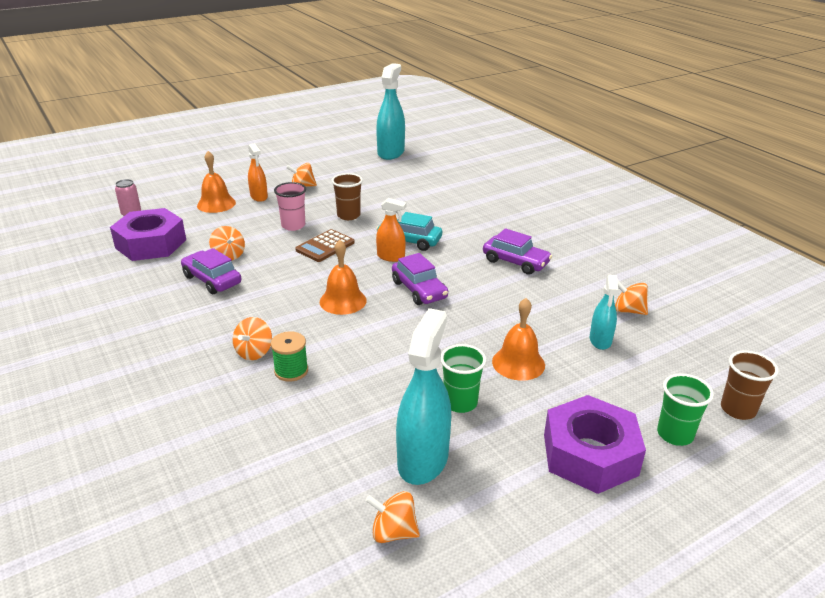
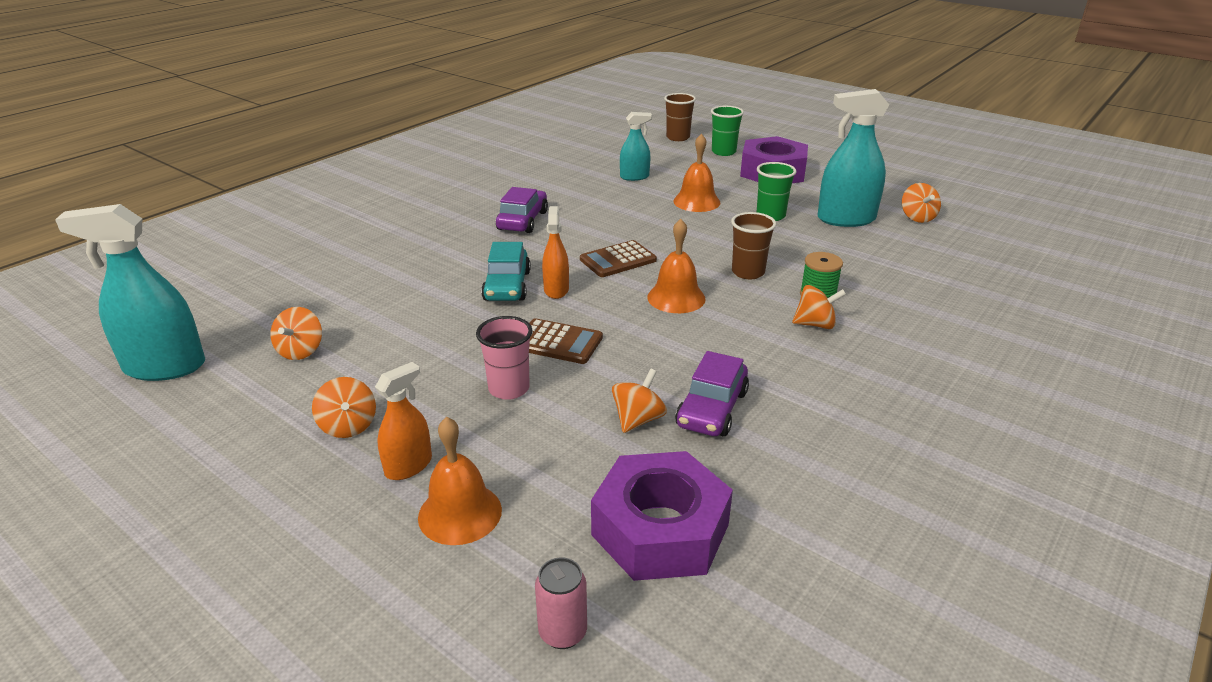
camera: 110 degrees left, 0 degrees up
brown cup [332,173,363,220] -> brown cup moved to [731,212,776,279]
purple car [392,253,448,305] -> brown calculator [580,240,657,277]
orange spinning top [615,280,648,315] -> orange spinning top moved to [270,307,322,360]

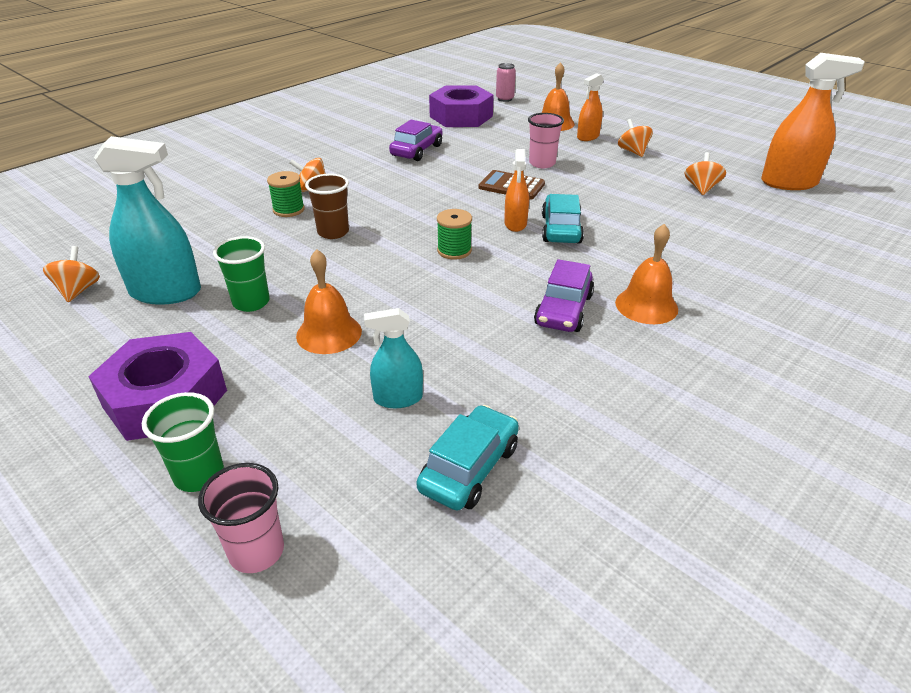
camera: 175 degrees left, 5 degrees up
turquoise spray bottle [55,204,205,381] -> orange spray bottle [761,53,865,190]
brown calculator [580,240,657,277] -> green spool [437,209,472,260]
orange spinning top [612,369,667,433] -> none
orange bell [647,219,706,313] -> orange bell moved to [615,224,678,324]
brown cup [664,93,696,141] -> pink cup [198,463,284,573]
none -> turquoise car [416,405,519,511]

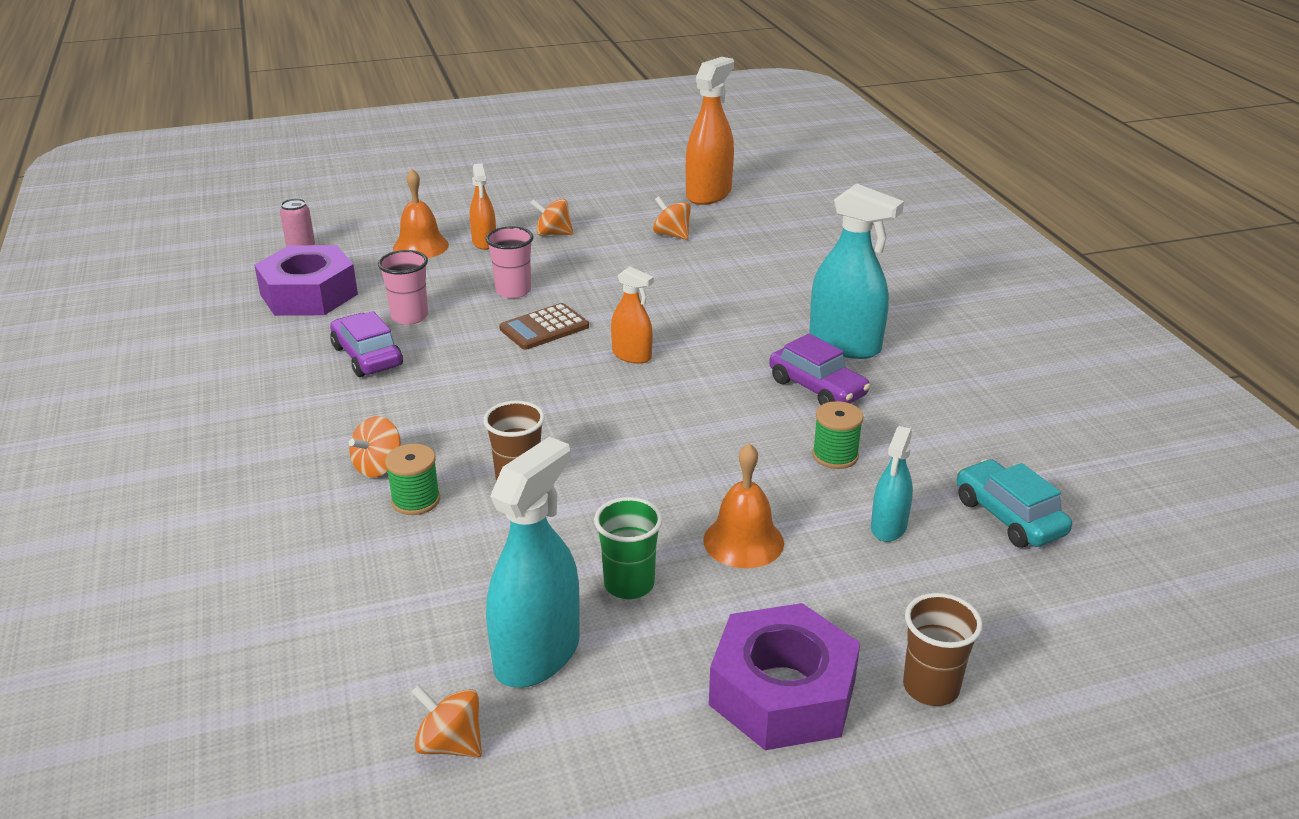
camera: 60 degrees left, 5 degrees down
green cup [142,392,224,492] -> brown cup [903,593,983,706]
pink cup [198,463,284,573] -> pink cup moved to [378,250,428,325]
green spool [437,209,472,260] -> green spool moved to [812,401,864,469]
turquoise car [542,194,584,243] -> none
orange bell [615,224,678,324] -> turquoise spray bottle [809,183,904,359]

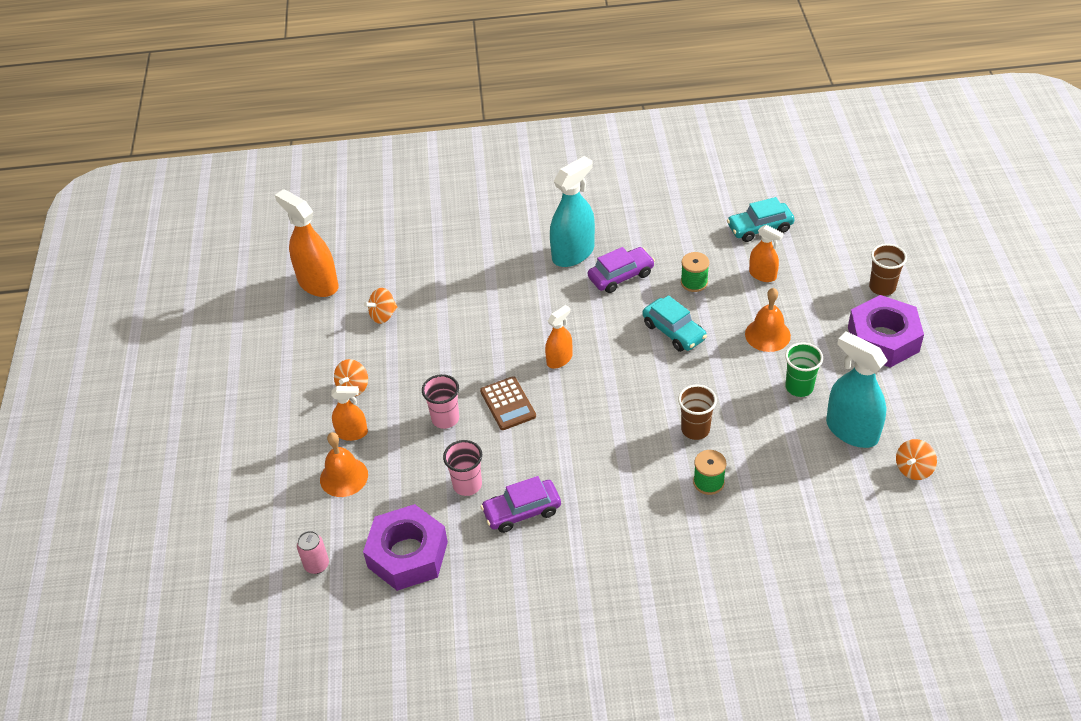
camera: 75 degrees left, 15 degrees up
orange spinning top [349,416,401,477] -> none
turquoise spray bottle [871,426,913,542] -> orange spray bottle [749,225,784,282]
none -> turquoise car [642,295,707,352]

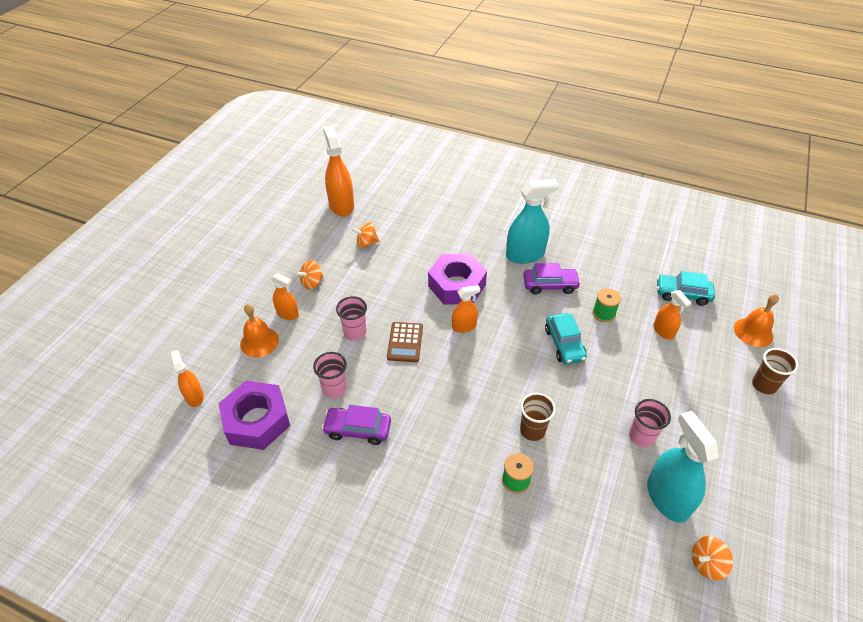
camera: 25 degrees right, 0 degrees up
pink can [297,531,329,574] -> orange spray bottle [171,350,204,407]
orange bell [745,288,791,352] -> orange bell moved to [734,294,779,347]
green cup [785,342,823,397] -> pink cup [629,399,671,447]
purple nut [848,295,924,368] -> purple nut moved to [428,253,487,305]

